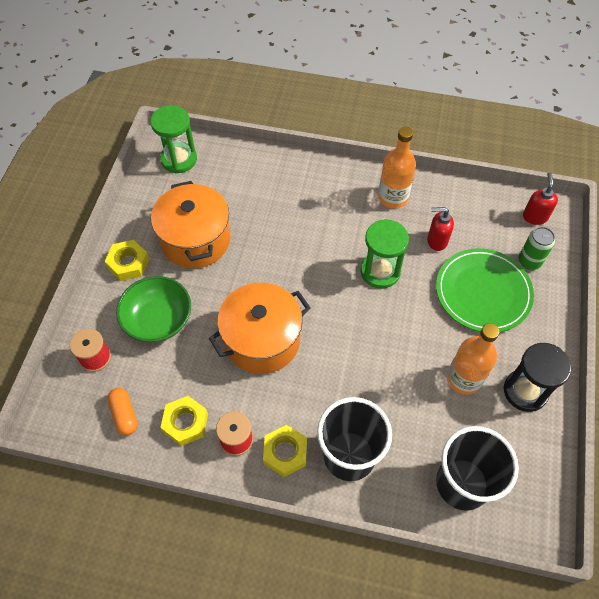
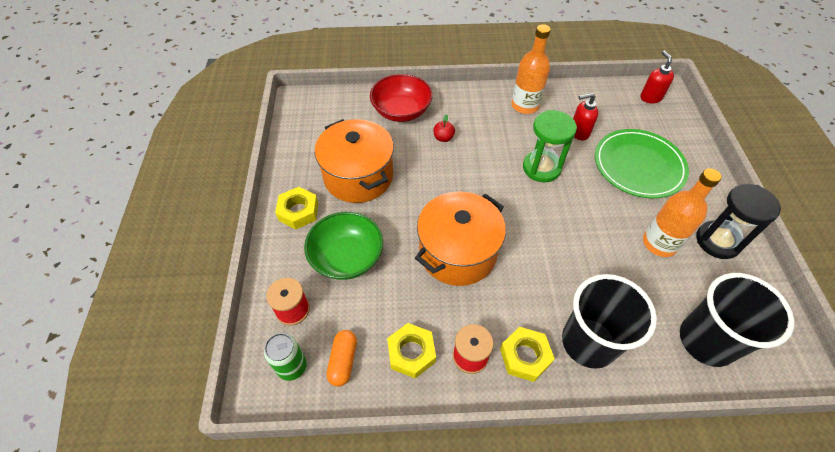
camera: 15 degrees left, 5 degrees down
orange capsule [107,388,138,436] -> orange capsule turned 45 degrees clockwise [327,330,357,387]
green hourglass [150,105,197,174] -> none
green can [518,227,555,270] -> green can moved to [264,333,307,381]
none -> red bowl [370,74,433,122]
none -> red apple [434,114,455,142]

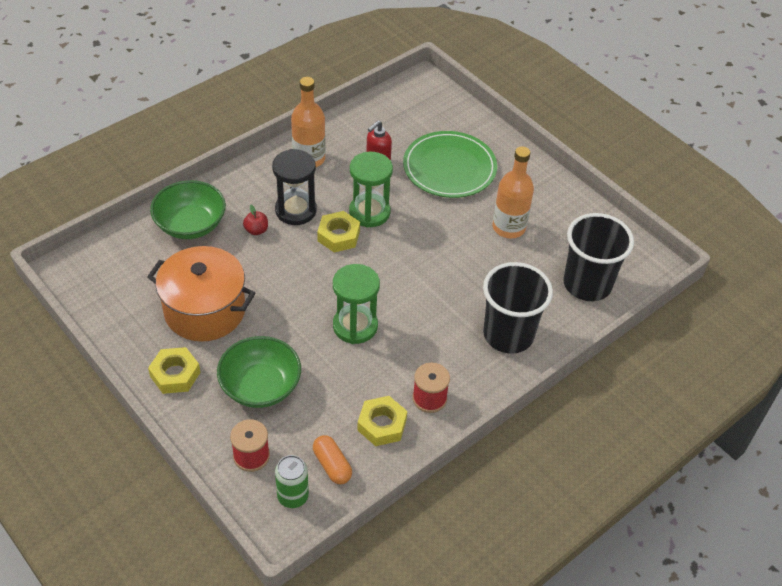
camera: 40 degrees left, 5 degrees down
red bowl [370,74,433,122] -> green bowl [150,180,226,239]
orange pot [415,191,506,286] -> green hourglass [333,264,380,344]
yellow nut [500,327,555,382] -> yellow nut moved to [317,211,360,253]
red soap dispenser [640,51,674,104] -> none
black hourglass [696,184,781,259] -> black hourglass moved to [272,149,317,225]

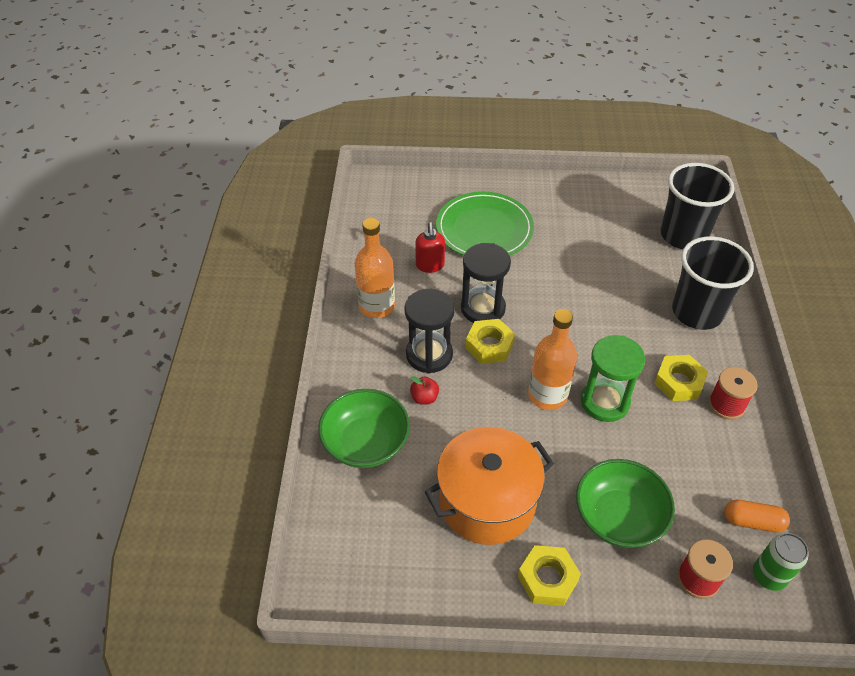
camera: 45 degrees left, 0 degrees up
green hourglass [349,152,393,228] -> black hourglass [461,243,511,323]
yellow nut [357,396,407,446] -> yellow nut moved to [654,355,708,401]
orange bottle [493,146,534,238] -> orange bottle moved to [528,309,577,410]

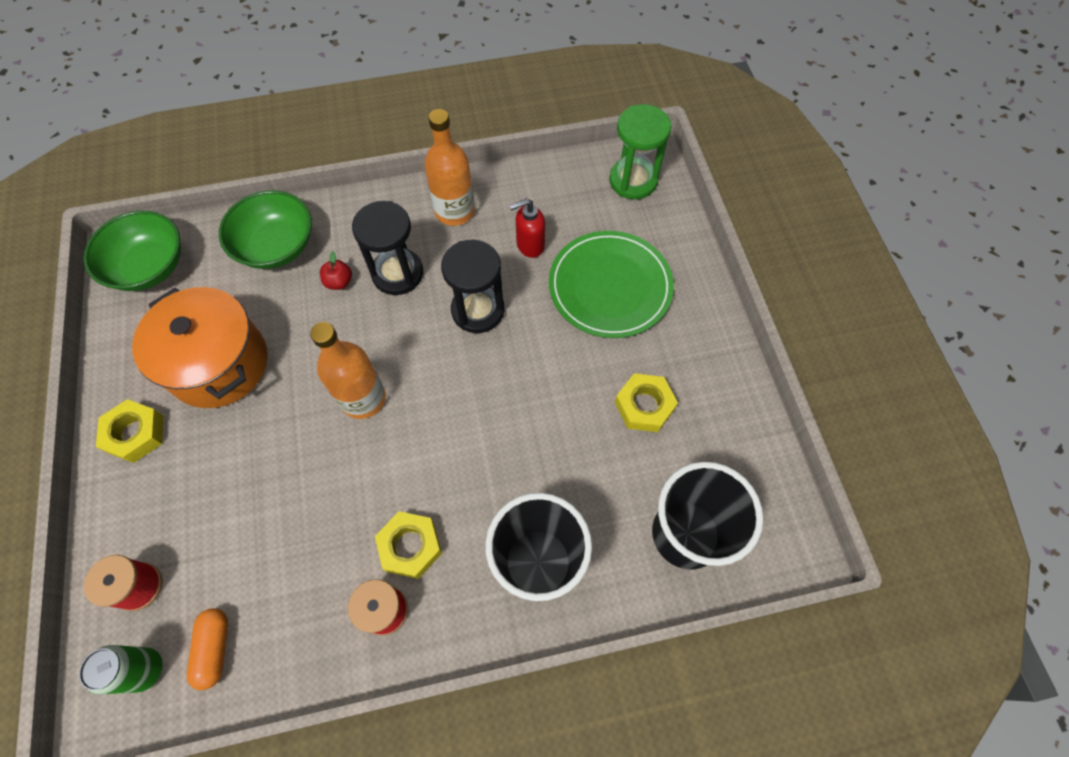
camera: 75 degrees right, 15 degrees up
yellow nut [466,319,515,364] -> yellow nut moved to [615,373,678,432]
green bowl [576,459,675,548] -> green bowl moved to [84,211,181,291]
green hourglass [581,335,645,422] -> green hourglass moved to [609,104,671,199]

